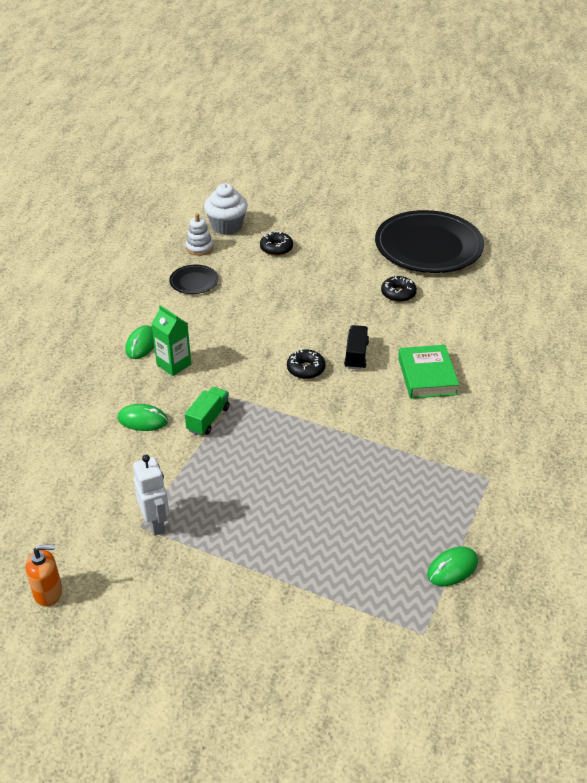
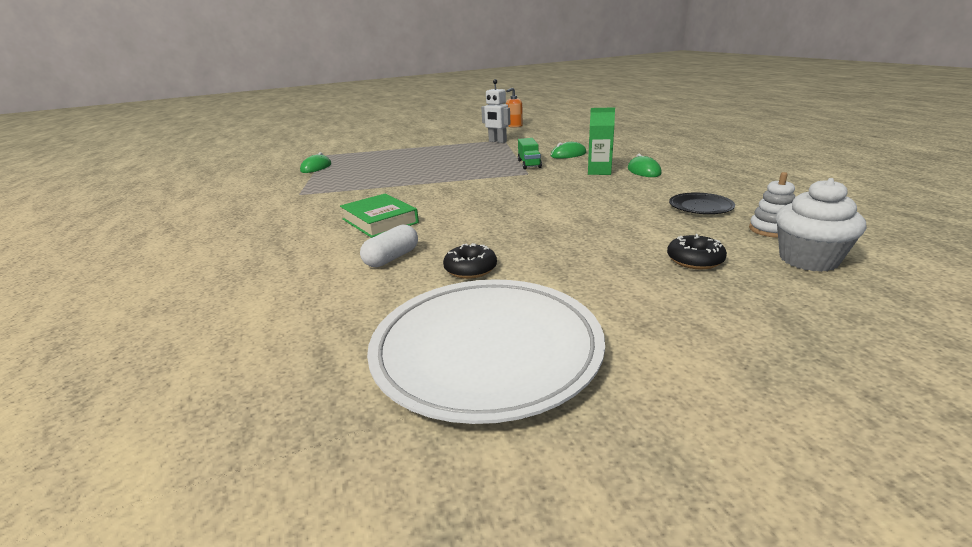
camera: 150 degrees right, 15 degrees down
black donut [287,349,326,379] -> none
black truck [344,325,369,370] -> none
black plate [375,210,484,273] -> white plate [367,279,605,424]
none -> white capsule [360,225,418,267]

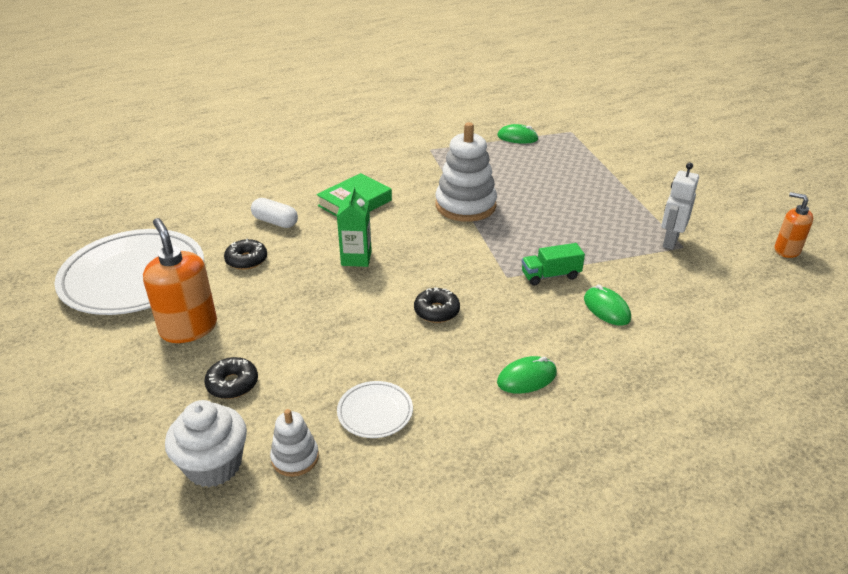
camera: 80 degrees right, 10 degrees up
green carton [588,107,615,175] -> green carton moved to [337,186,372,267]
black plate [669,193,735,214] -> white plate [337,381,413,438]
none -> orange soap dispenser [143,218,217,343]
none -> black donut [414,287,460,323]
none -> white stacking toy [436,122,497,222]

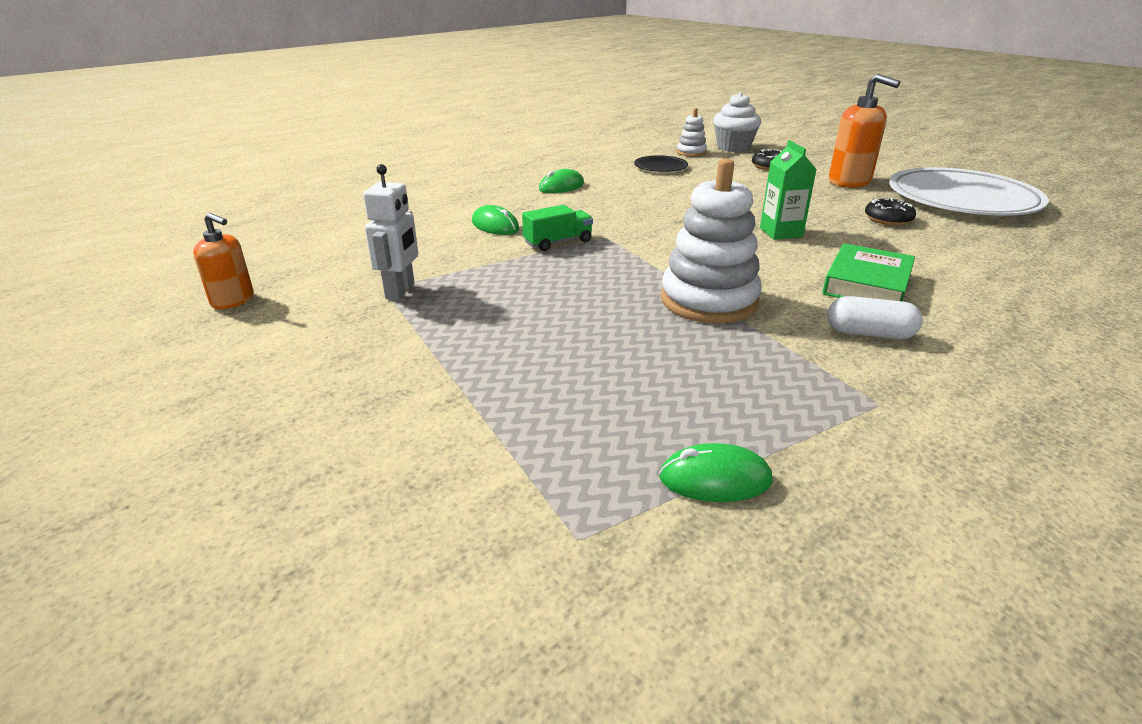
camera: 165 degrees right, 5 degrees down
white capsule [251,198,298,228] -> white capsule moved to [827,296,923,339]
white plate [337,381,413,438] -> black plate [634,155,688,172]
black donut [414,287,460,323] -> none

